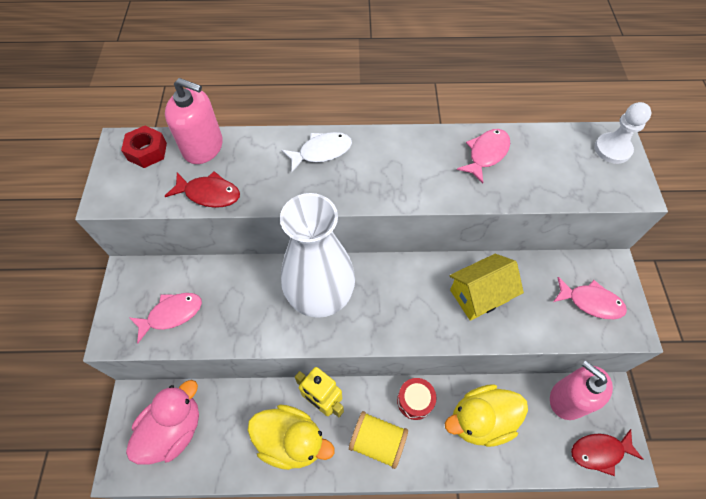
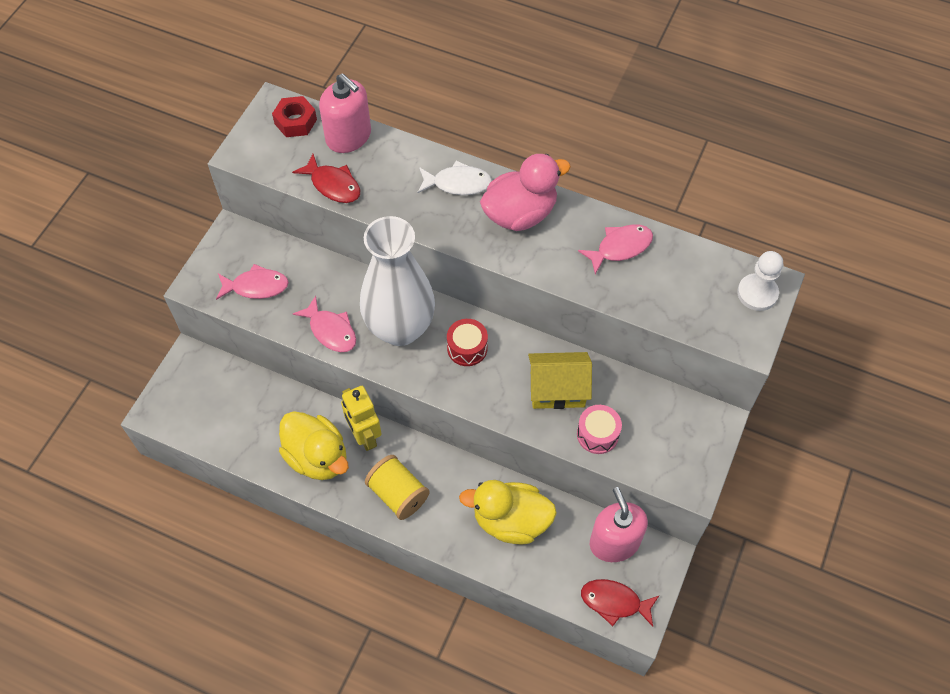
camera: 25 degrees right, 0 degrees up
pink duck [126,380,199,464] -> pink duck moved to [480,154,571,231]
red drum [397,378,437,420] -> red drum moved to [447,319,488,366]
pink fish [553,277,627,319] -> pink fish moved to [293,295,356,352]
none -> pink drum [577,405,622,454]

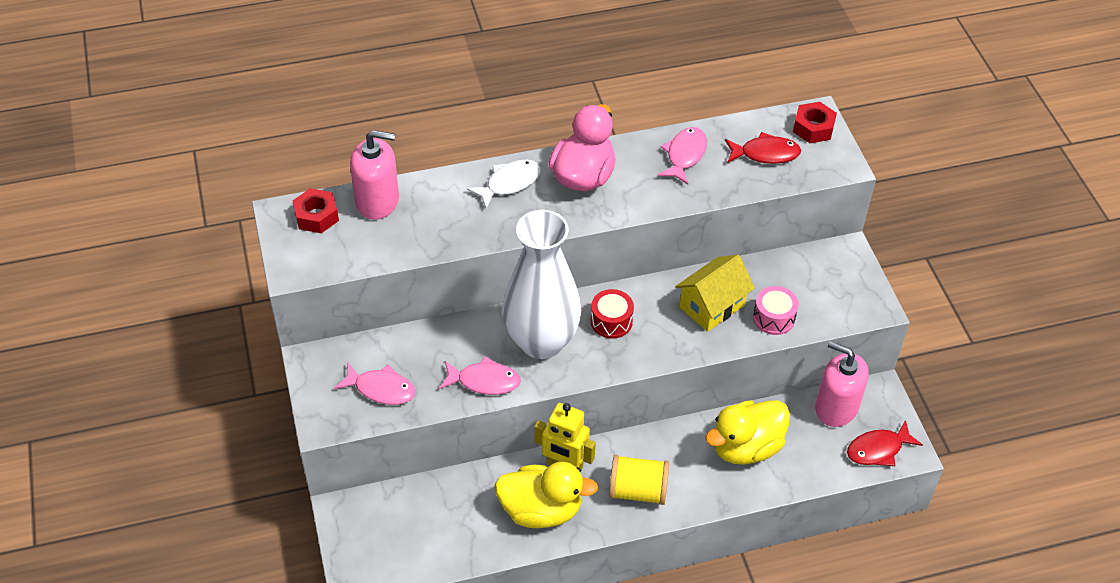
camera: 40 degrees left, 10 degrees down
pink fish [216,264,289,300] -> pink fish turned 60 degrees clockwise [334,362,416,405]
red fish [292,154,360,203] -> red fish moved to [725,132,801,164]
white pawn [737,251,783,311] -> red nut [793,102,837,143]

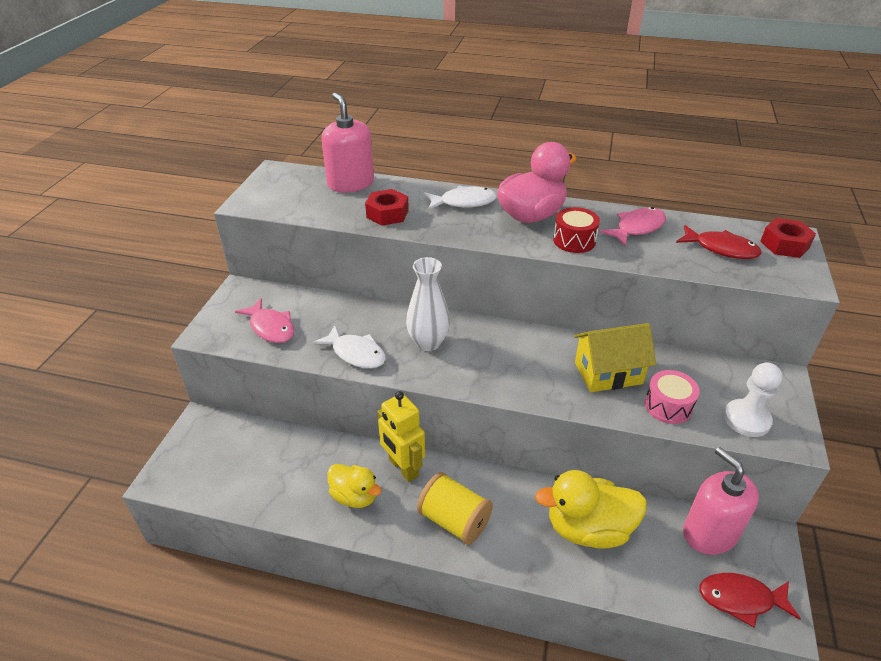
camera: 30 degrees right, 10 degrees down
red nut [293,188,339,233] -> red nut moved to [365,189,409,226]
pink soap dispenser [350,130,399,220] -> pink soap dispenser turned 150 degrees counterclockwise [322,93,374,192]
pink fish [439,356,521,395] -> white fish [313,325,386,369]
yellow duck [495,462,598,528] -> yellow duck [327,464,381,508], size x0.62
white vase [502,210,581,359] -> white vase [406,257,450,351], size x0.56
red drum [591,289,634,339] -> red drum moved to [553,207,600,253]
none -> white pawn [724,363,782,437]

